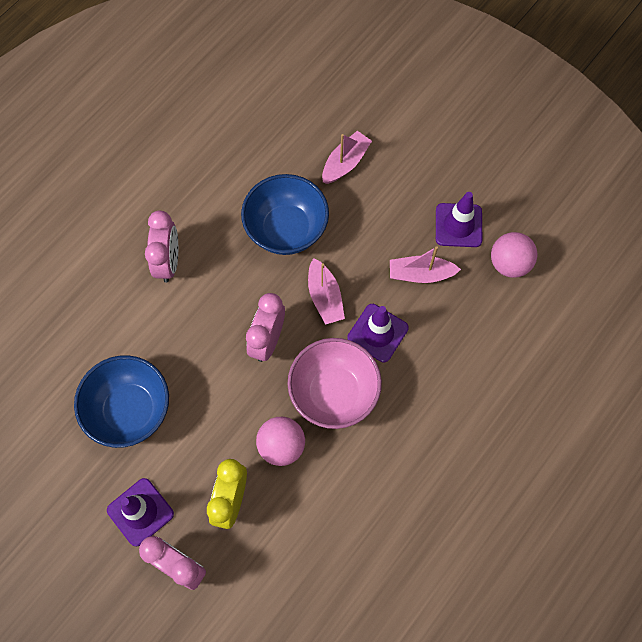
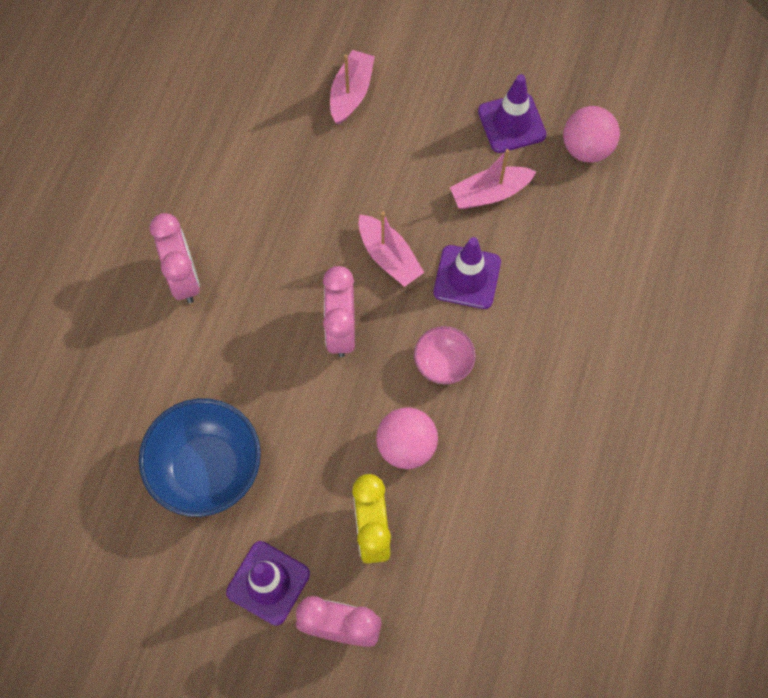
camera: 20 degrees left, 0 degrees up
blue bowl [241,174,329,255] -> none
pink bowl [287,338,382,429] -> pink bowl [414,326,476,384], size x0.54

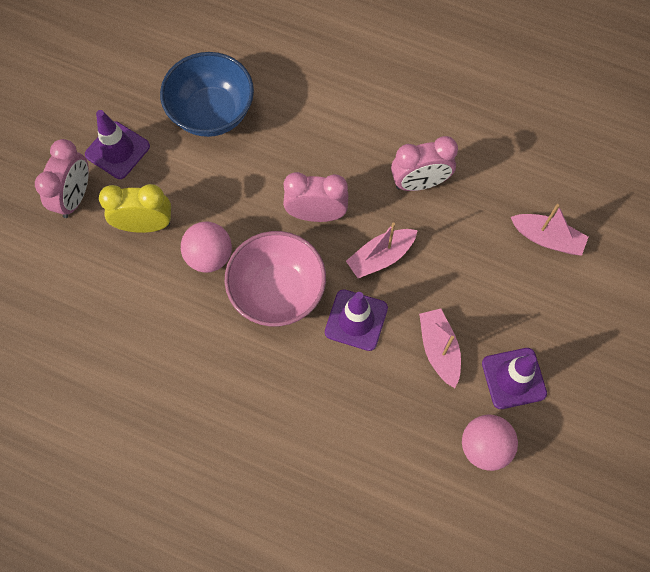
camera: 95 degrees right, 0 degrees up
pink clock [150,213,200,303] -> pink clock moved to [391,136,458,191]
pink bowl [414,326,476,384] -> pink bowl [225,231,326,326], size x1.87

